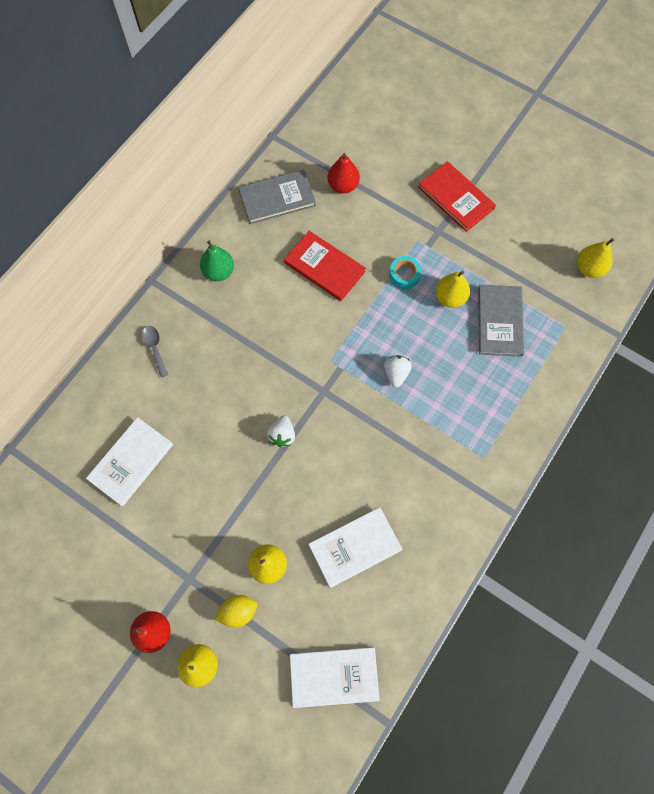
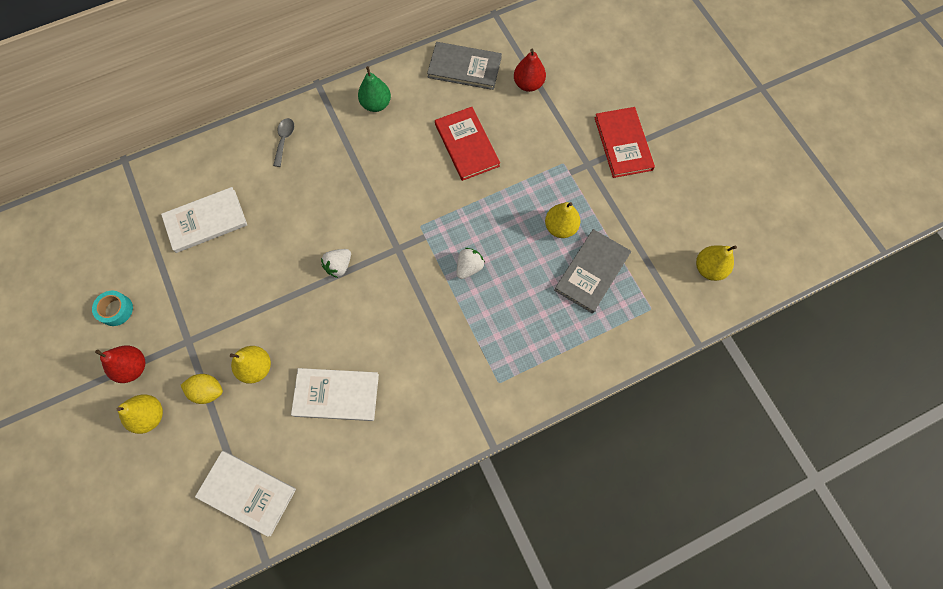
camera: 30 degrees right, 0 degrees up
turquoise tape [389,256,421,289] -> turquoise tape moved to [92,291,133,326]

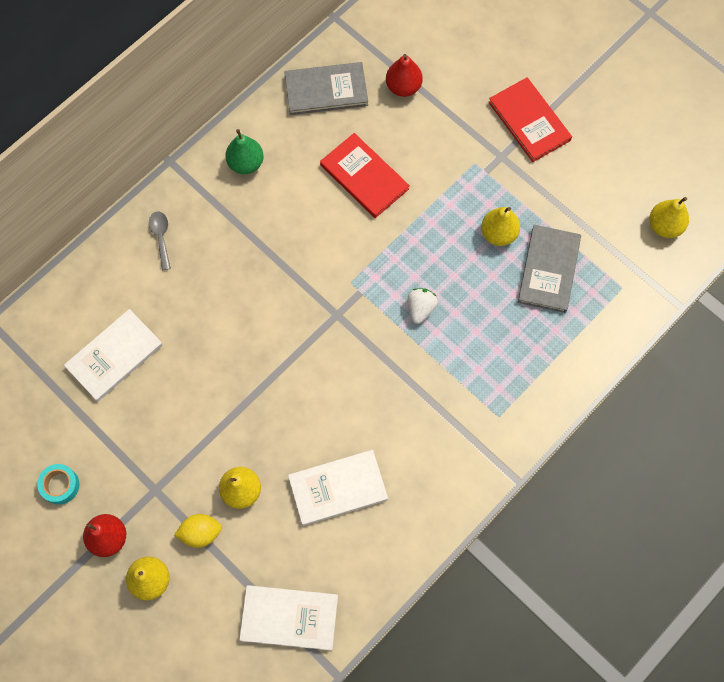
camera: 20 degrees left, 0 degrees up
white strawberry [321,249,351,278] -> none

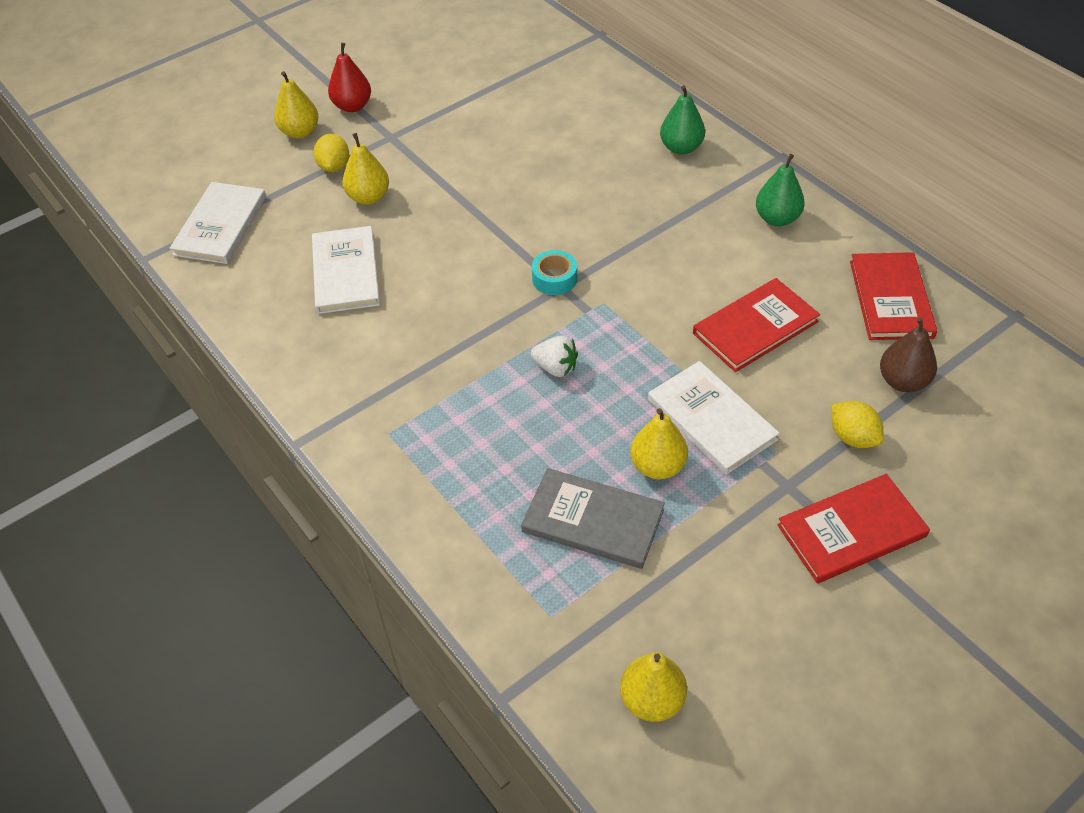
camera: 100 degrees right, 20 degrees down
turquoise tape [37,464,79,504] -> turquoise tape moved to [532,250,577,295]
white book [64,309,163,402] -> white book moved to [648,361,780,475]
grey spoon [149,212,171,270] -> green pear [660,85,705,155]
grey book [284,62,368,115] -> red book [850,252,937,340]
red pear [386,54,423,97] -> brown pear [880,317,937,392]
none -> yellow lemon [832,401,884,448]

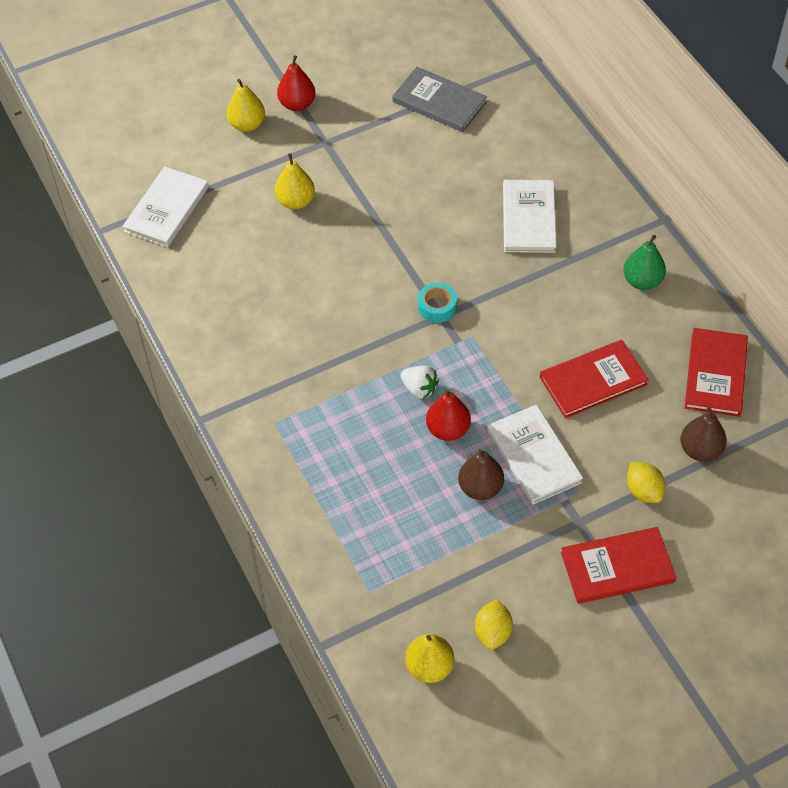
camera: 10 degrees right, 5 degrees up
white book [312,226,380,314] -> white book moved to [503,180,556,253]
yellow lemon [313,134,349,172] -> yellow lemon moved to [475,599,513,650]
grey book [521,468,665,569] -> grey book moved to [392,67,487,132]
yellow pear [630,408,688,479] -> brown pear [458,449,504,500]
green pear [660,85,705,155] -> none
none -> red pear [426,389,471,441]

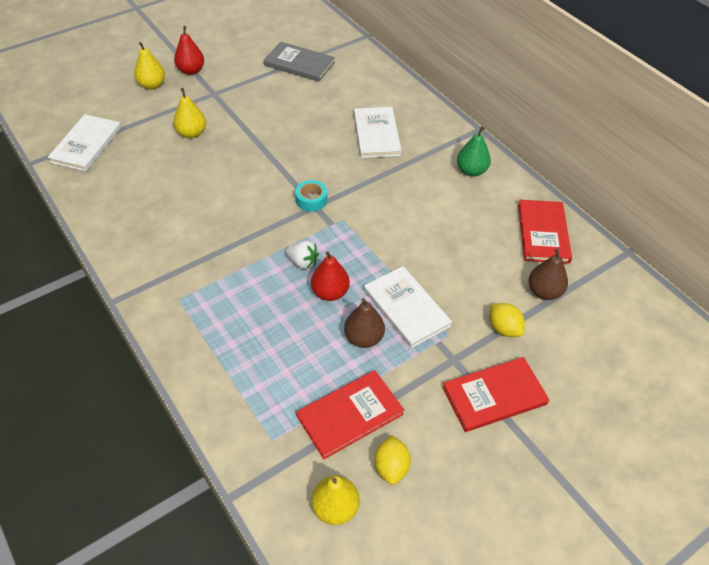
camera: 10 degrees left, 5 degrees down
red book [540,340,649,418] -> red book moved to [296,370,404,459]

